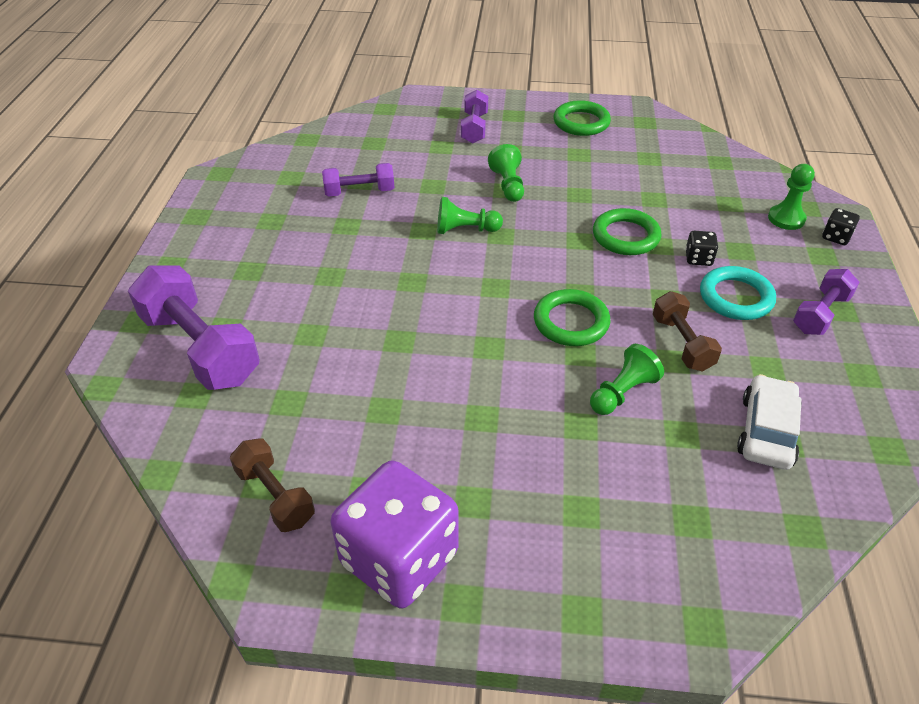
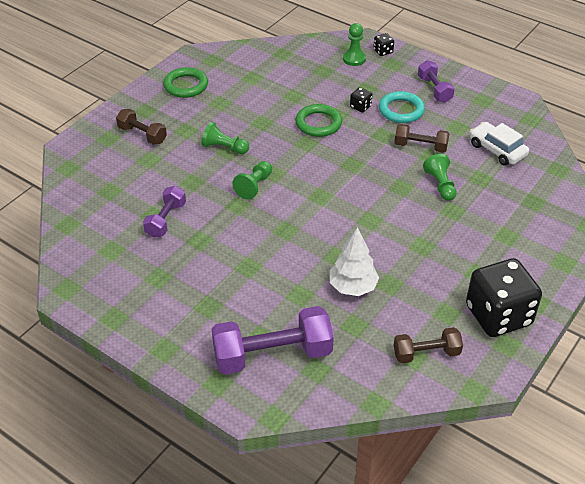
camera: 60 degrees left, 0 degrees up
purple dice [331,461,458,608] -> black dice [466,258,542,337]
purple dumbbell [461,90,488,144] -> brown dumbbell [116,109,167,145]
green ring [534,289,610,346] -> none
none -> white tree [330,227,379,296]

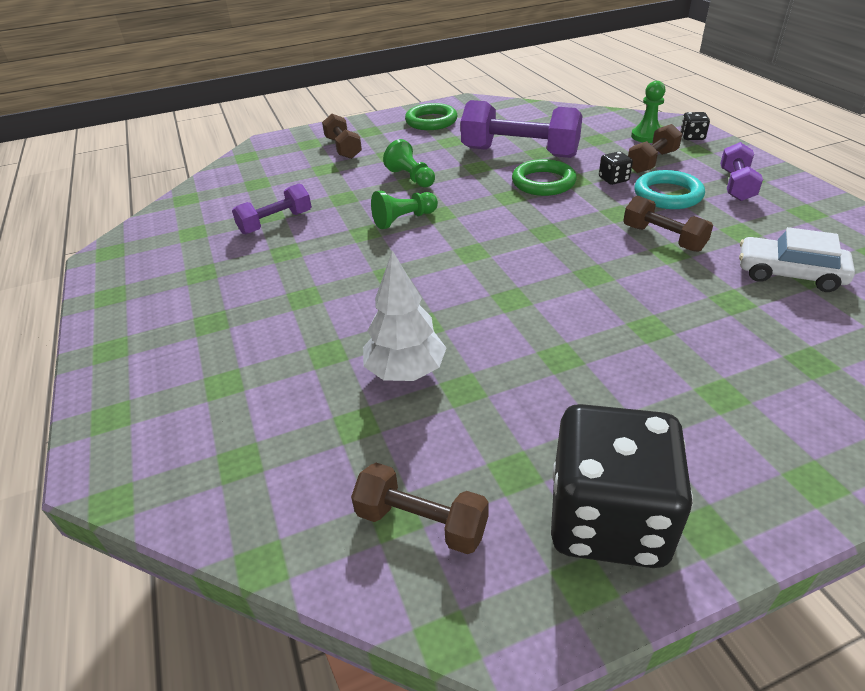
camera: 35 degrees right, 5 degrees down
purple dumbbell [212,306,334,374] -> purple dumbbell moved to [461,100,583,158]
green pawn [423,154,457,201] -> none
white car [470,122,529,166] -> white car turned 60 degrees counterclockwise [739,227,855,292]
none -> brown dumbbell [628,124,682,173]

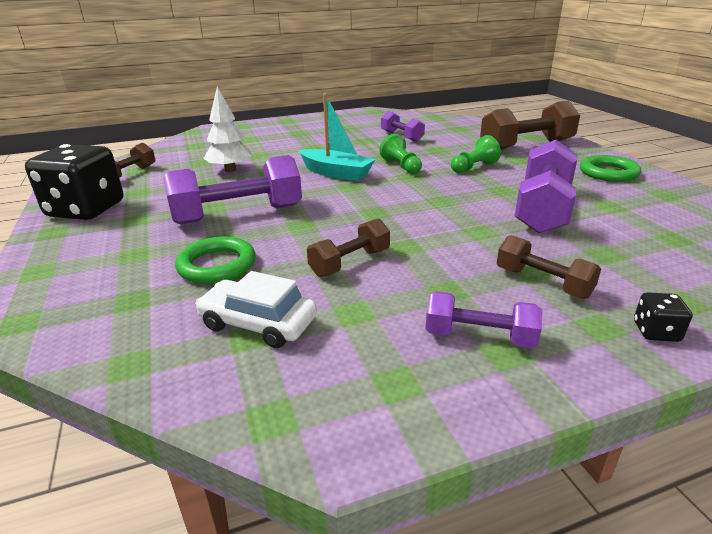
camera: 90 degrees right, 10 degrees down
brown dumbbell [322,114,362,159] -> brown dumbbell [480,100,580,150], size x1.77
green ring [512,159,577,196] -> green ring moved to [175,237,256,284]
black dice [599,151,633,185] -> none
green pawn [631,81,666,143] -> none
turquoise ring [634,170,705,209] -> none
white car [739,227,855,292] -> white car turned 90 degrees counterclockwise [195,271,317,348]
none -> purple dumbbell [163,155,302,224]
none -> turquoise boat [299,94,375,181]

